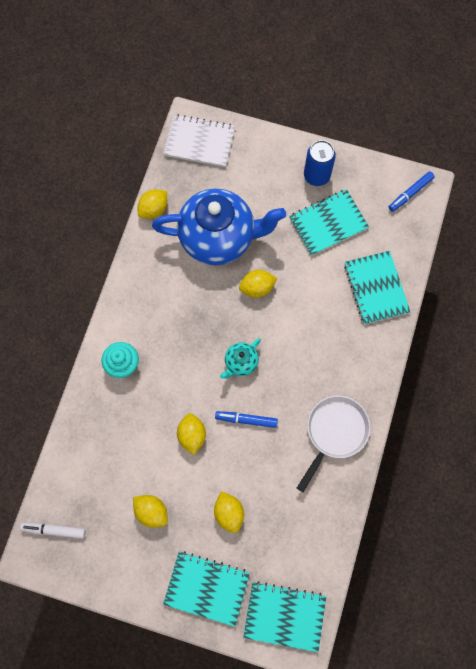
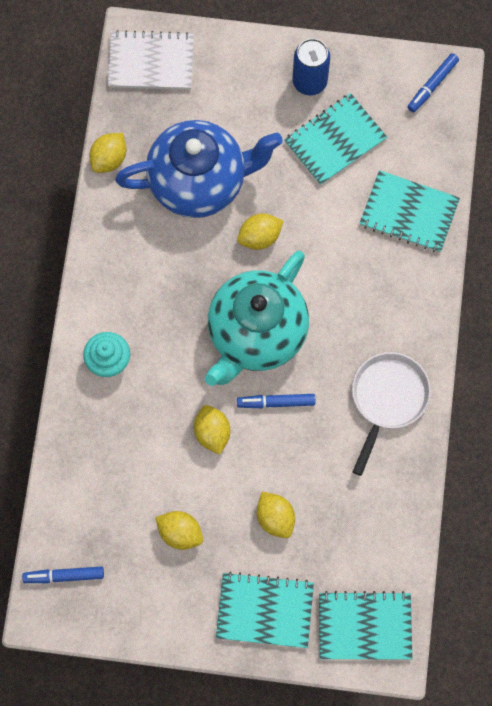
camera: 10 degrees left, 0 degrees up
white marker [20,523,86,539] -> blue marker [22,566,104,583]
turquoise teapot [220,338,261,379] -> turquoise teapot [205,251,309,386], size x2.34
turquoise notebook [344,251,410,324] -> turquoise notebook turned 45 degrees counterclockwise [359,170,460,253]

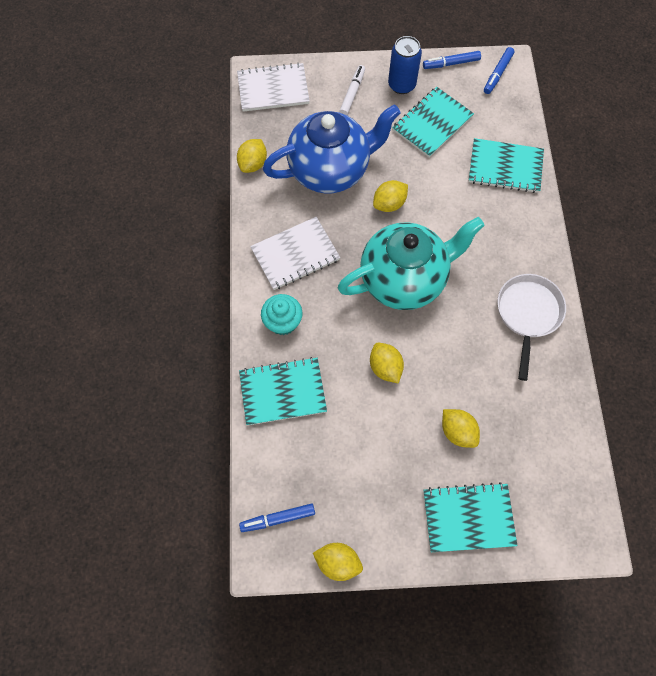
camera: 10 degrees left, 5 degrees down
yellow lemon [155,511,203,550] -> yellow lemon moved to [313,543,363,581]
turquoise teapot [205,251,309,386] -> turquoise teapot turned 135 degrees counterclockwise [338,217,485,310]
blue marker [237,394,315,408] -> blue marker moved to [423,51,481,69]
turquoise notebook [319,591,412,659] -> turquoise notebook moved to [239,357,327,426]
none -> white notebook [250,217,340,290]
none -> white marker [339,65,365,115]

